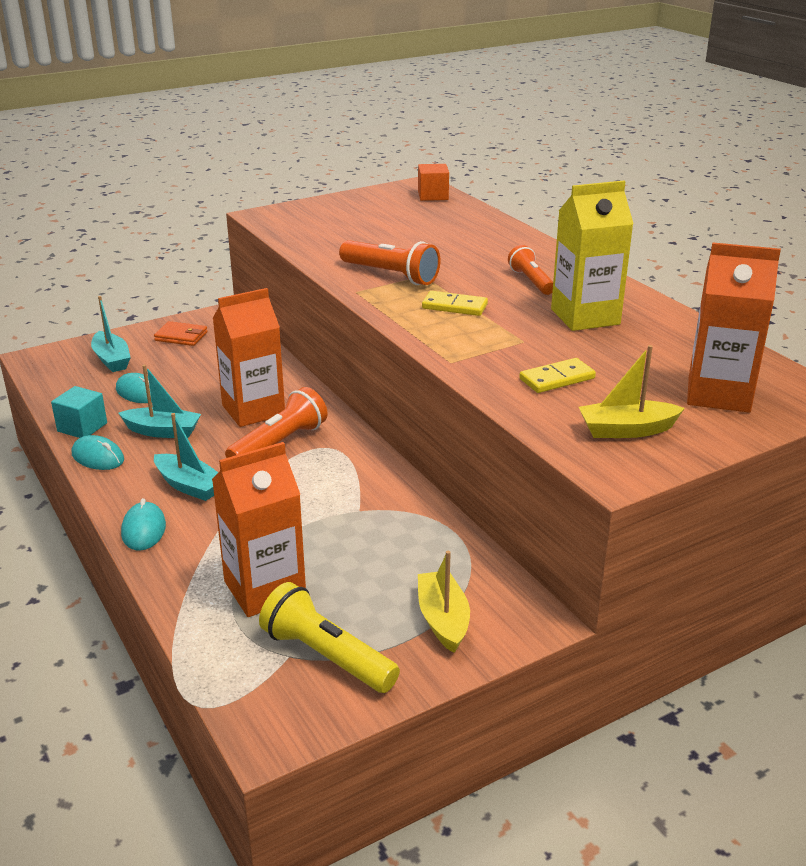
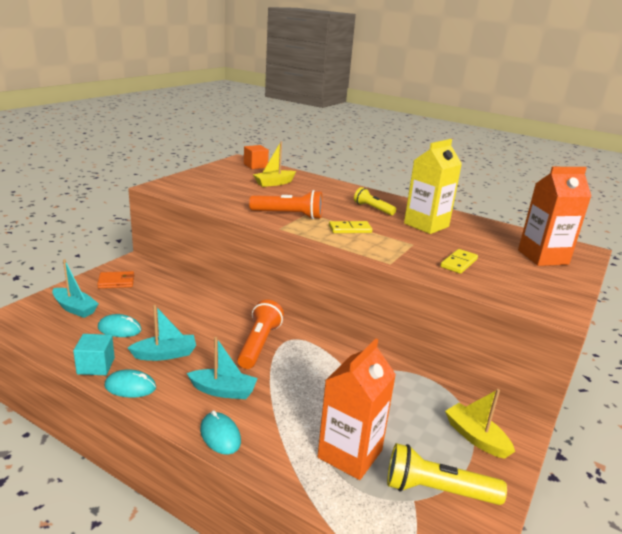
camera: 30 degrees left, 5 degrees down
orange carton [213,288,285,427] -> none
orange flashlight [508,245,553,295] -> yellow flashlight [354,187,396,215]
yellow boat [579,345,685,438] -> yellow boat moved to [253,141,296,187]

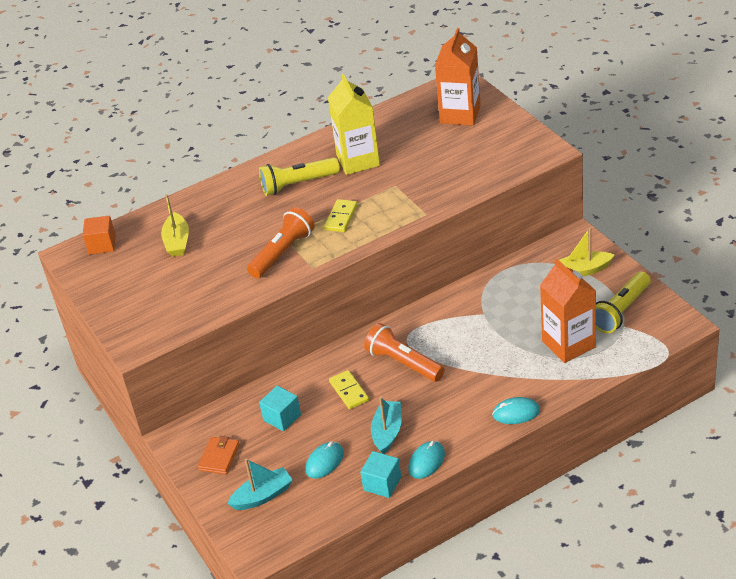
camera: 55 degrees left, 15 degrees up
turquoise boat [187,337,258,399] -> none
yellow flashlight [354,187,396,215] -> yellow flashlight [259,157,340,196], size x1.52
yellow domino [440,249,478,274] -> yellow domino moved to [329,370,369,409]
none -> turquoise cube [259,386,301,431]

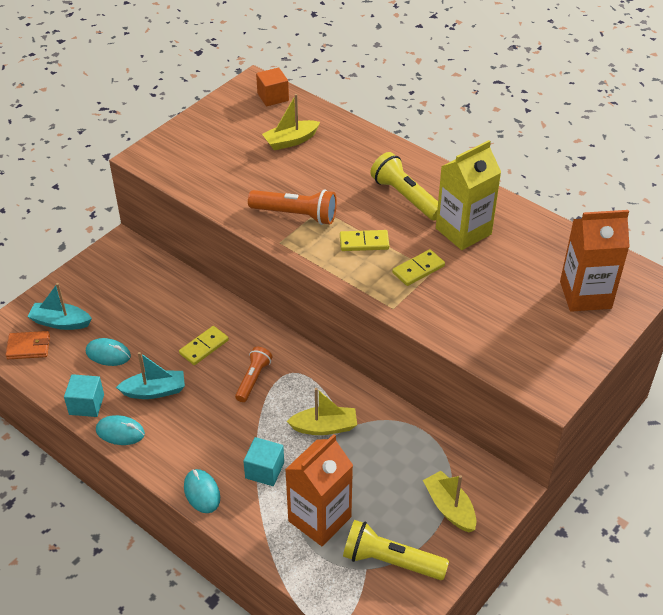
camera: 65 degrees right, 5 degrees up
orange wallet [198,436,240,474] -> orange wallet moved to [6,331,50,359]
turquoise boat [227,458,293,510] -> turquoise boat turned 150 degrees clockwise [27,283,92,330]
turquoise cube [259,386,301,431] -> turquoise cube moved to [243,437,284,486]
orange flashlight [364,323,445,382] -> orange flashlight [235,347,273,402], size x0.66
none -> yellow boat [287,388,357,435]
none -> yellow domino [392,249,445,286]

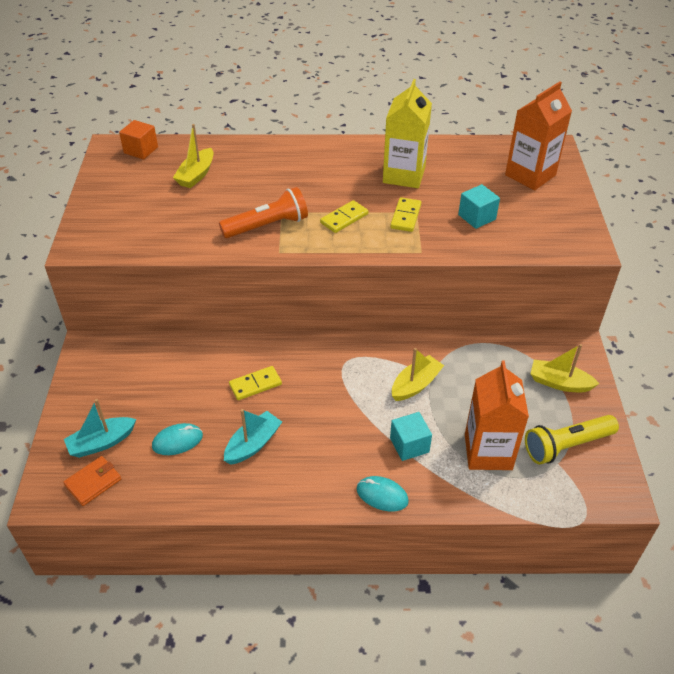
camera: 40 degrees left, 0 degrees up
turquoise cube [64,374,104,417] -> turquoise cube moved to [458,184,500,229]
turquoise mouse [96,415,145,445] -> none
yellow domino [179,326,229,365] -> yellow domino turned 60 degrees clockwise [229,366,282,400]
orange flashlight [235,347,273,402] -> none
yellow flashlight [370,152,438,221] -> none

